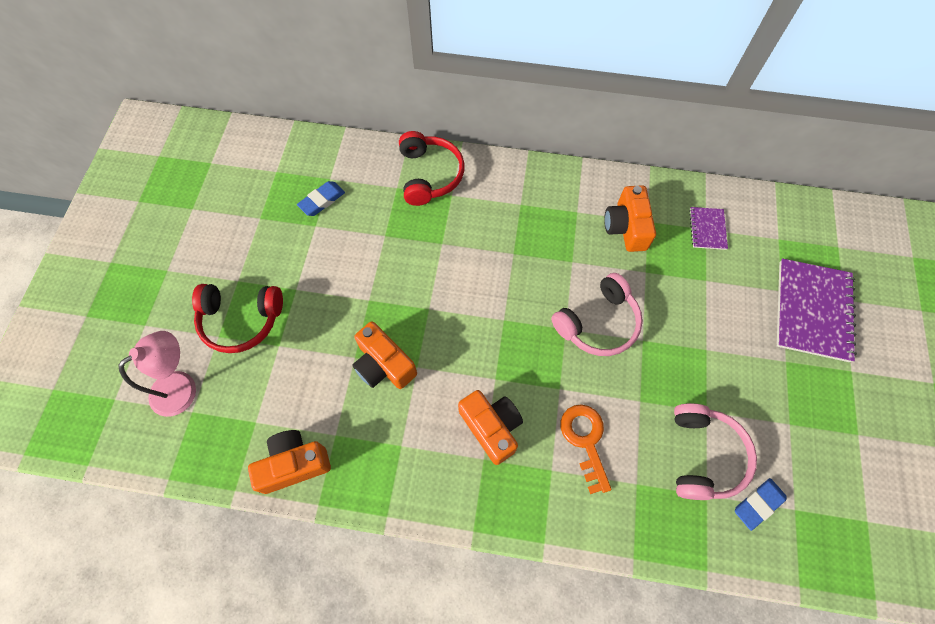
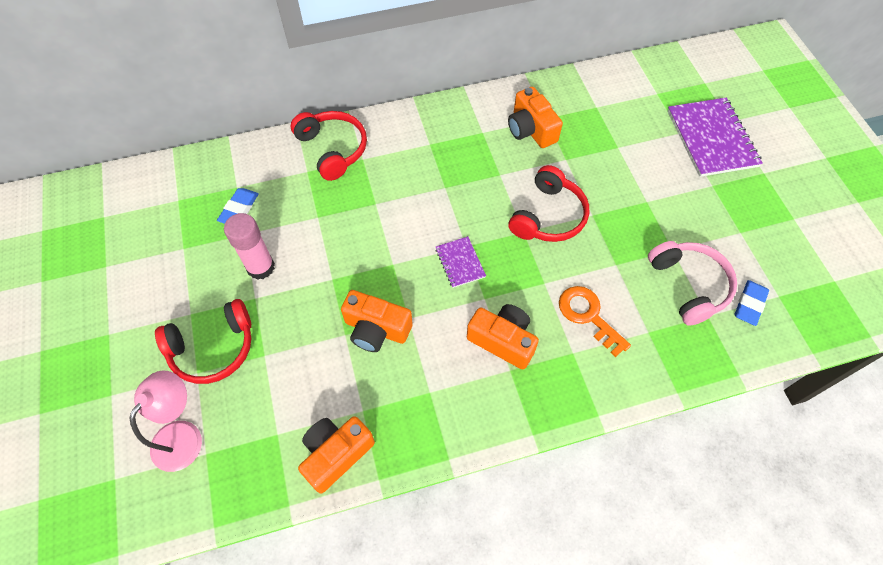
camera: 25 degrees left, 5 degrees down
pink headphones [551,273,643,356] -> red headphones [508,165,589,242]
purple notebook [689,207,728,250] -> purple notebook moved to [436,236,486,288]
none -> pink glue stick [224,213,275,280]

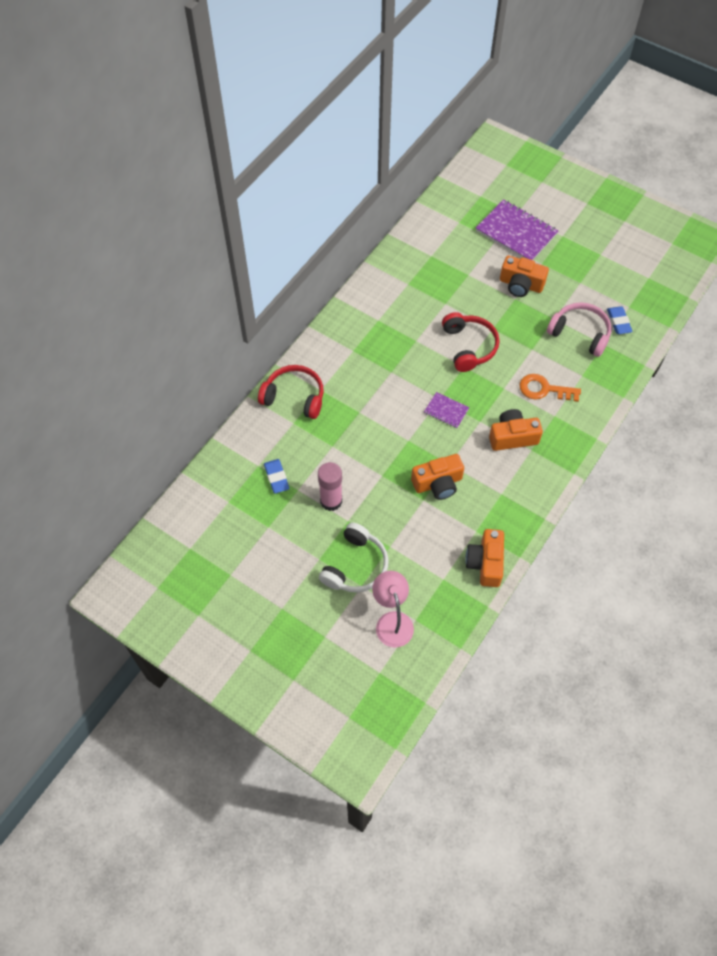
camera: 40 degrees left, 0 degrees up
red headphones [155,299,251,384] -> white headphones [319,522,389,593]
orange camera [508,87,563,148] -> orange camera moved to [500,256,549,297]

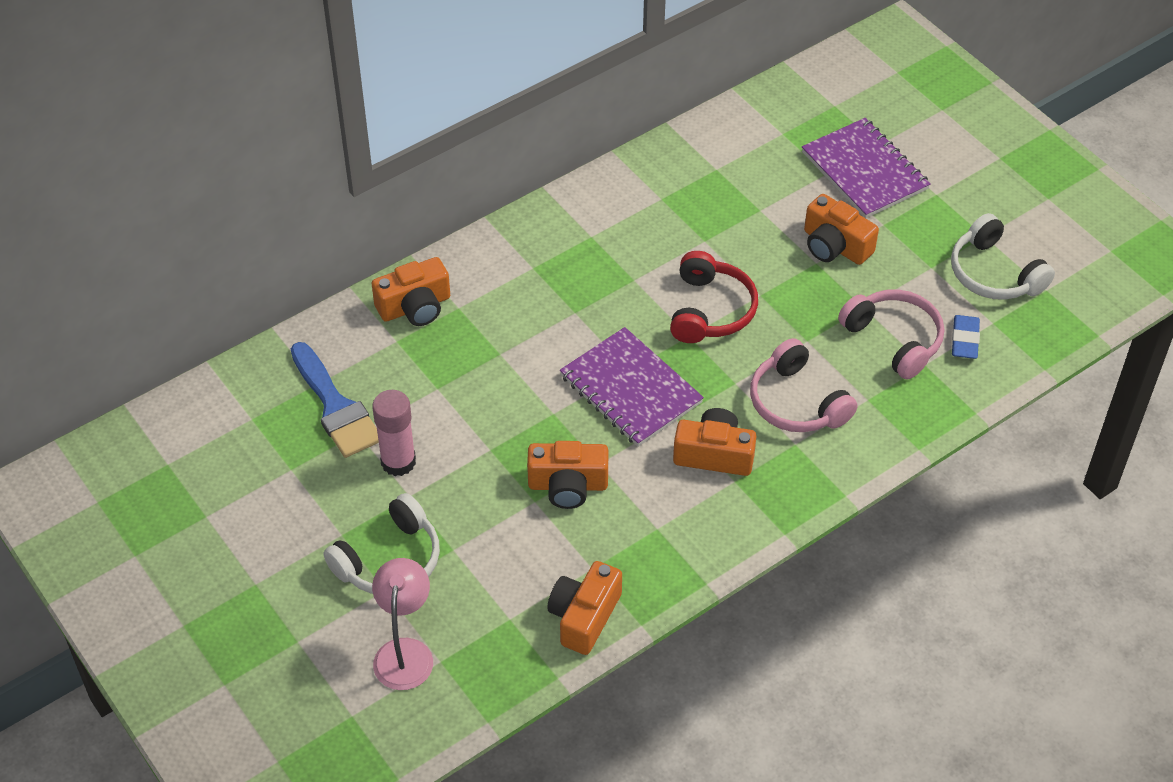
camera: 20 degrees right, 10 degrees down
red headphones [258,365,324,419] -> orange camera [371,257,450,326]
blue eraser [264,459,290,493] -> blue brush [291,342,379,458]
purple notebook [424,392,469,428] -> purple notebook [560,327,704,447], size x1.99
orange key [519,374,581,402] -> pink headphones [750,338,858,432]
none -> white headphones [951,213,1055,300]

